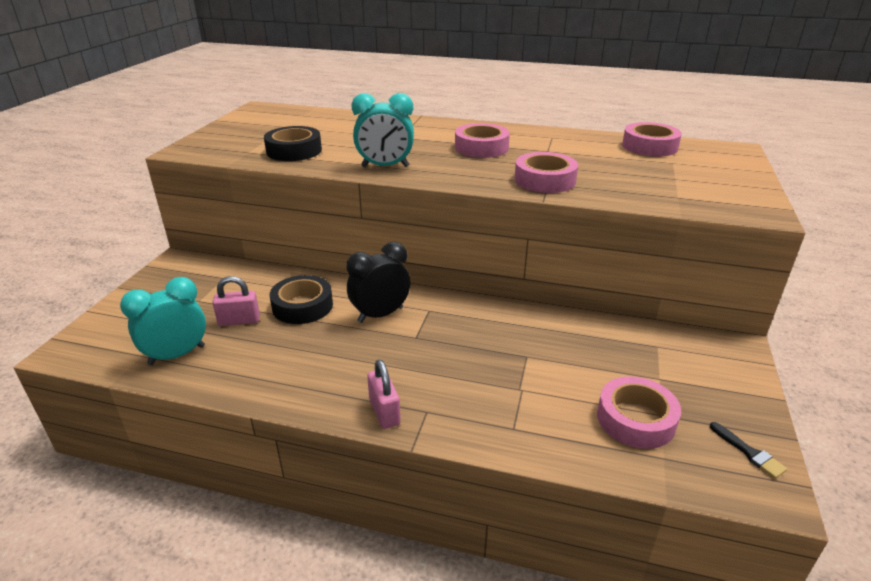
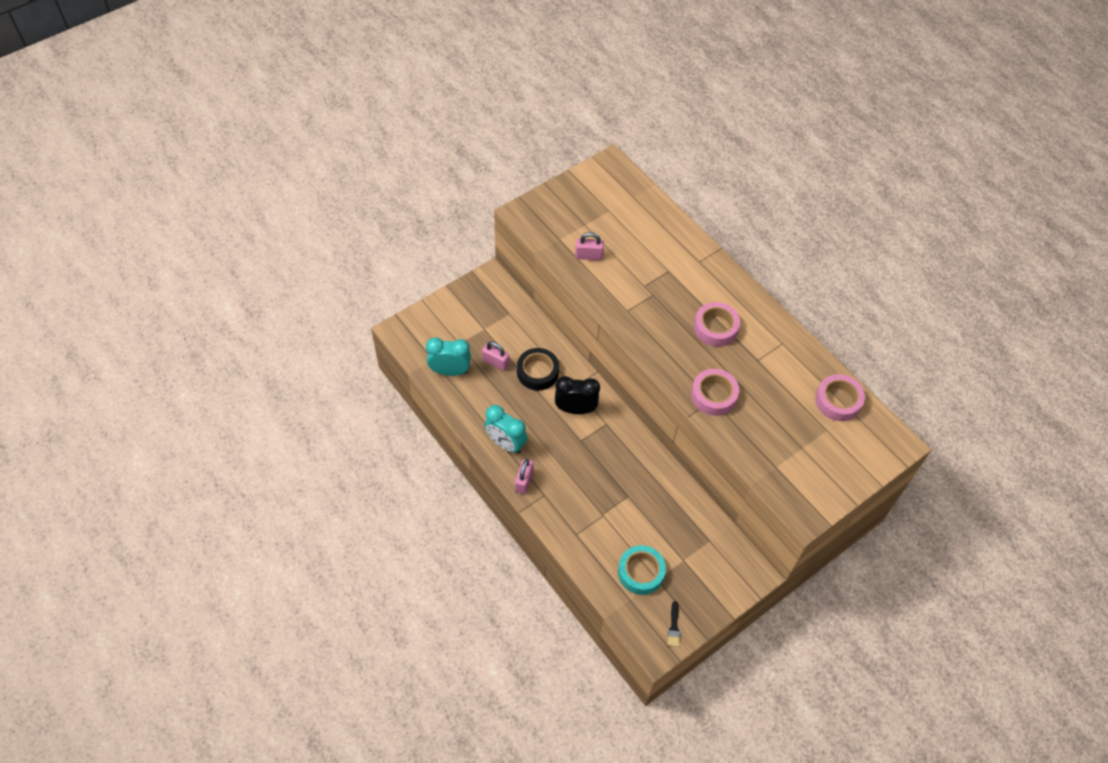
camera: 35 degrees right, 25 degrees up
black tape [264,126,322,161] -> pink padlock [575,232,604,260]
turquoise clock [351,93,414,167] -> turquoise clock moved to [484,405,527,454]
pink tape [597,376,681,449] -> turquoise tape [618,545,666,595]

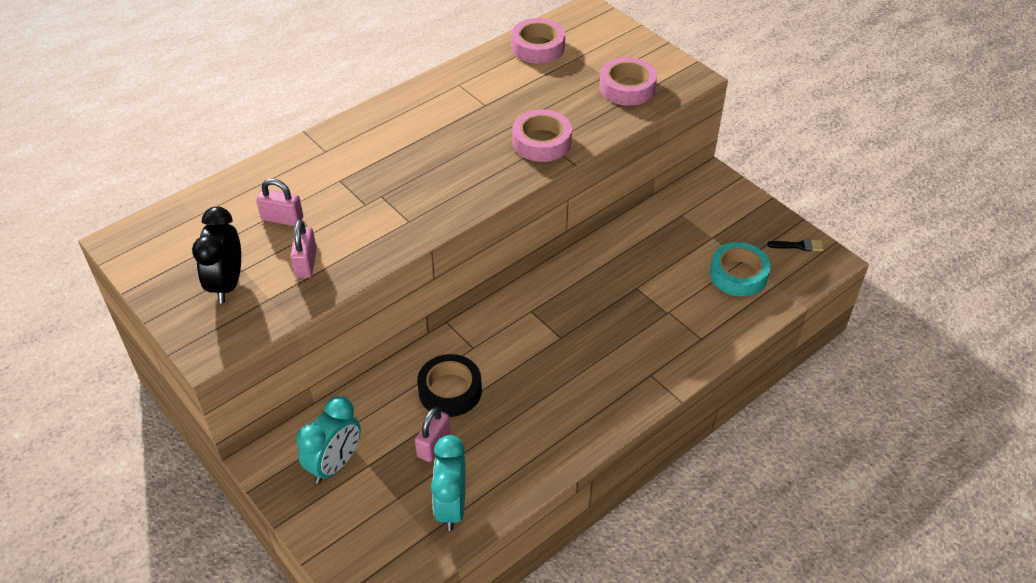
camera: 90 degrees left, 10 degrees down
turquoise clock [484,405,527,454] -> turquoise clock moved to [297,396,361,483]
pink padlock [515,459,534,494] -> pink padlock moved to [256,179,303,226]
black clock [555,376,600,414] -> black clock moved to [192,207,241,303]
pink tape [694,302,740,346] -> pink tape moved to [600,57,657,106]

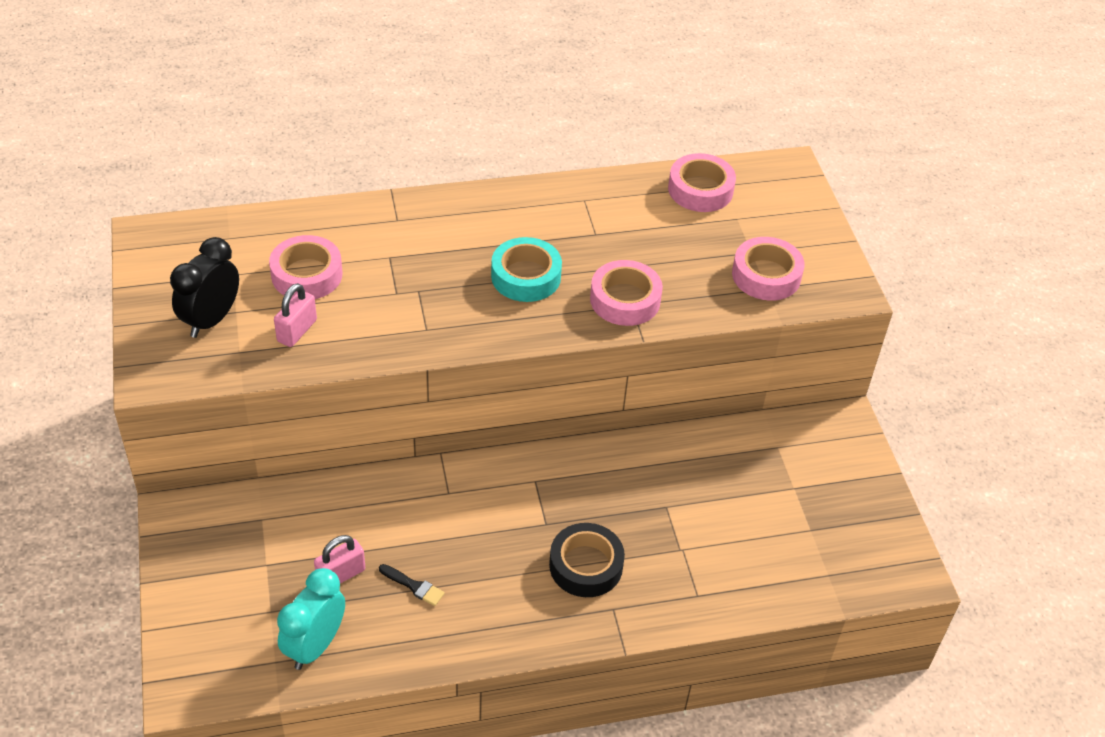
camera: 25 degrees right, 0 degrees up
pink padlock [256,179,303,226] -> pink tape [269,235,342,299]
turquoise clock [297,396,361,483] -> none
black tape [417,354,482,417] -> black tape moved to [549,523,625,597]
turquoise tape [710,242,770,297] -> turquoise tape moved to [491,237,562,302]
black brush [767,239,824,251] -> black brush moved to [379,564,445,606]

